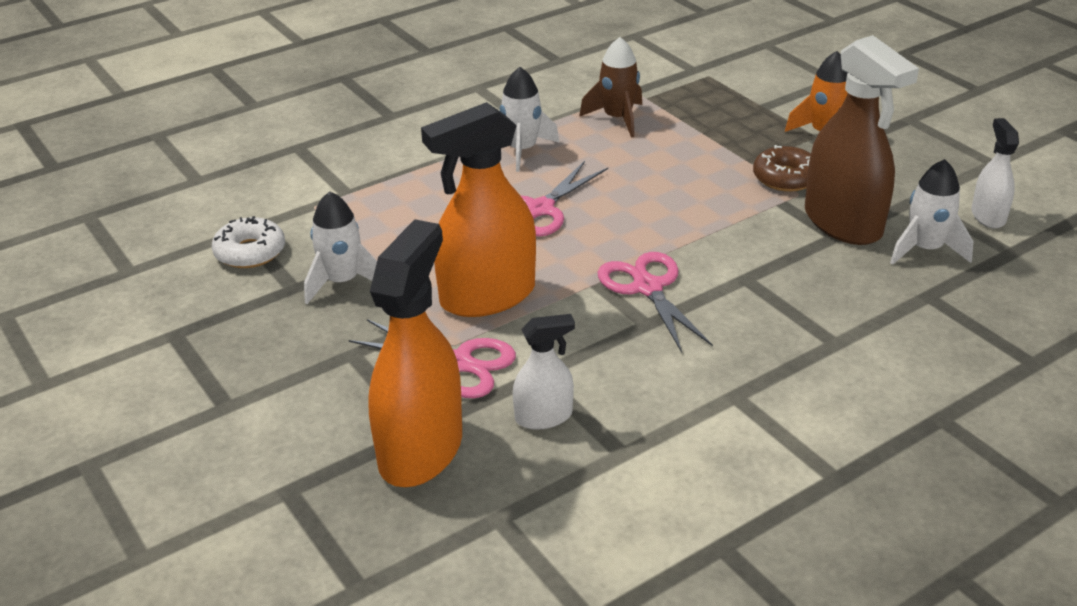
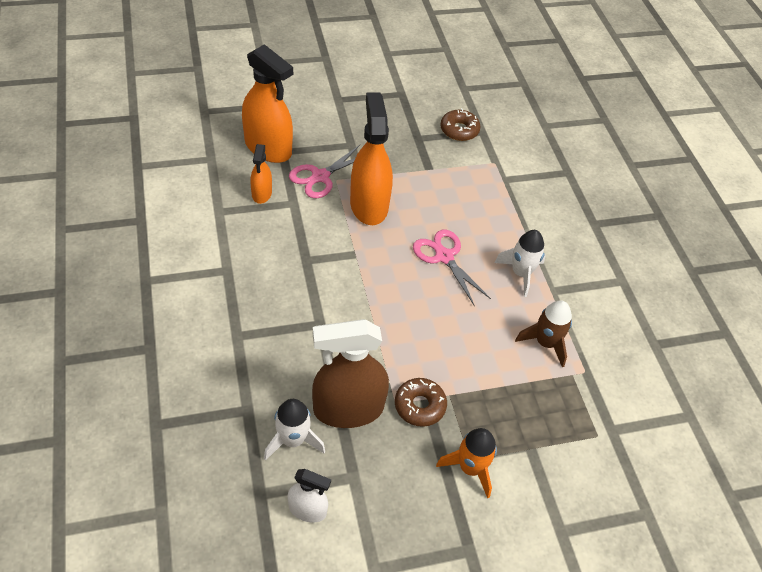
camera: 105 degrees right, 15 degrees up
white donut [212,216,285,268] -> brown donut [440,108,481,141]
white rocket [304,191,377,304] -> none
white spray bottle [513,314,575,430] -> orange spray bottle [250,144,272,204]
pink scissors [598,252,713,353] -> none

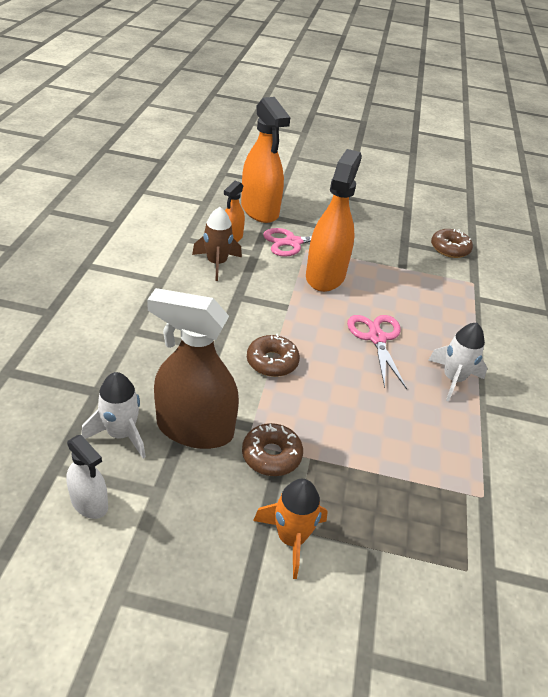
camera: 25 degrees right, 10 degrees down
brown rocket [515,300,572,367] -> brown rocket moved to [192,207,242,281]
none -> brown donut [247,334,300,377]

